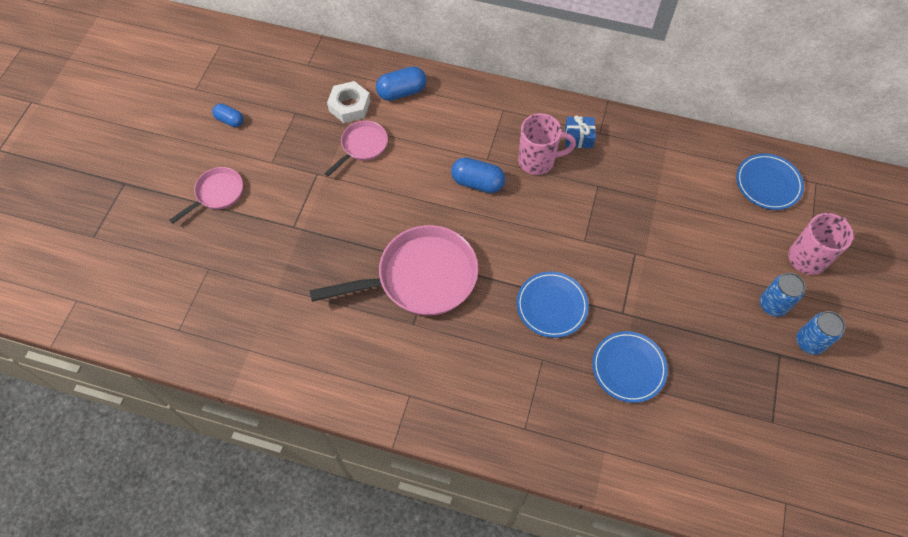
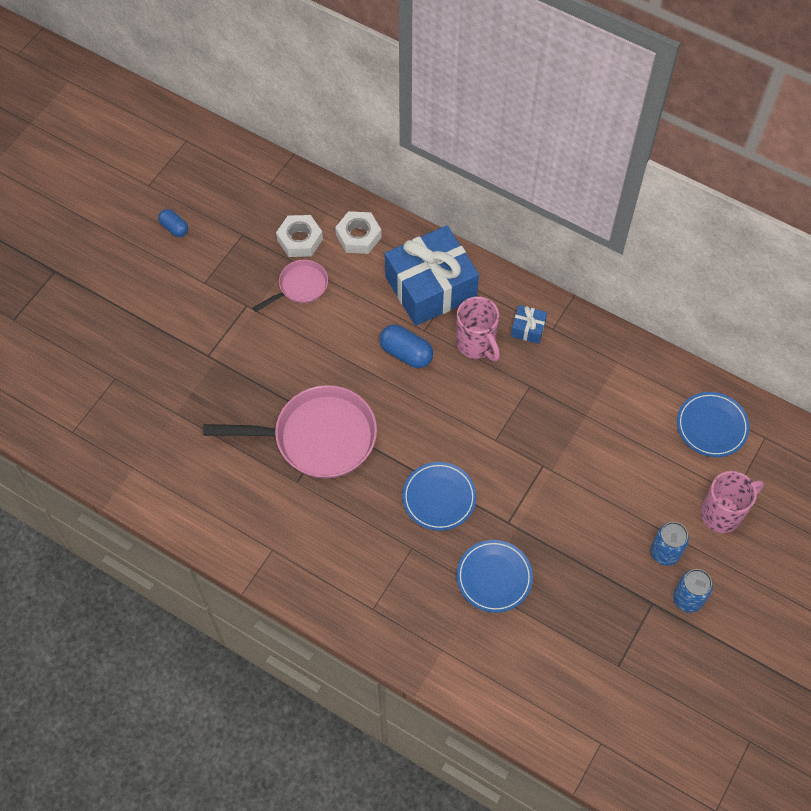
camera: 15 degrees right, 0 degrees up
pink pan [169,167,243,224] -> none
blue capsule [376,66,427,101] -> white nut [335,211,381,254]
pink mug [518,113,576,175] -> pink mug turned 45 degrees clockwise [456,297,500,361]
none -> blue gift [385,225,479,326]

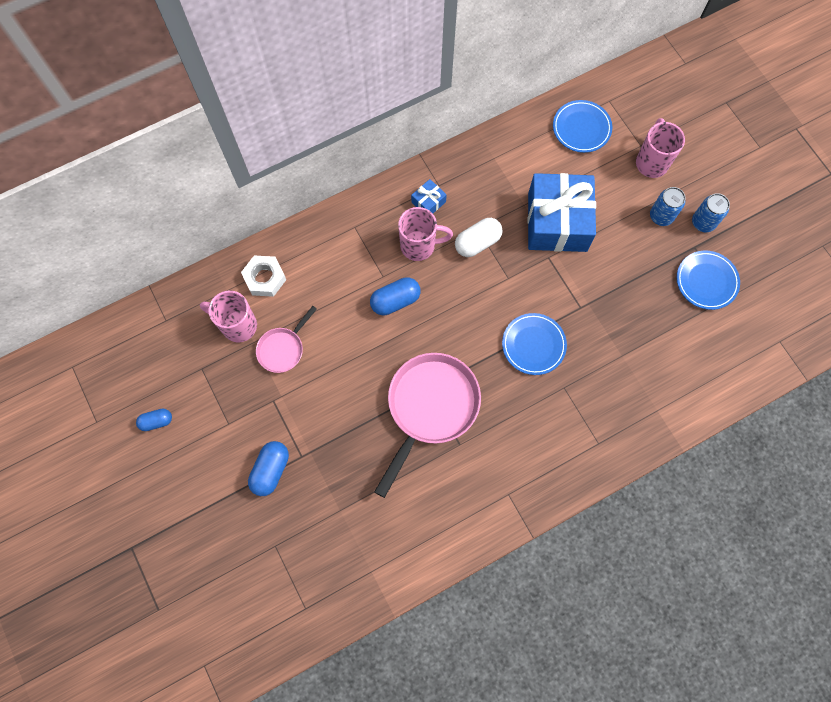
camera: 60 degrees left, 10 degrees up
pink pan [253,260,328,312] -> pink pan turned 135 degrees counterclockwise [256,306,317,373]
white nut [276,215,323,257] -> pink mug [200,291,257,342]
blue gift [385,225,479,326] -> blue gift moved to [528,173,596,252]
blue plate [457,540,533,613] -> blue plate moved to [677,251,740,310]
none -> blue capsule [248,441,289,496]
none -> white capsule [455,218,503,257]

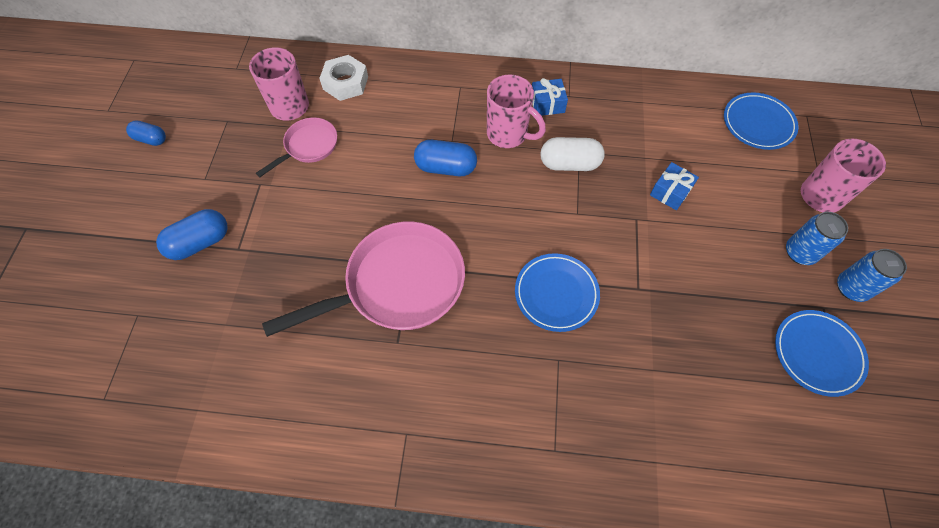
camera: 35 degrees right, 10 degrees down
pink pan [256,306,317,373] -> pink pan turned 150 degrees clockwise [256,117,337,177]
blue gift [528,173,596,252] -> blue gift [650,162,699,210], size x0.41

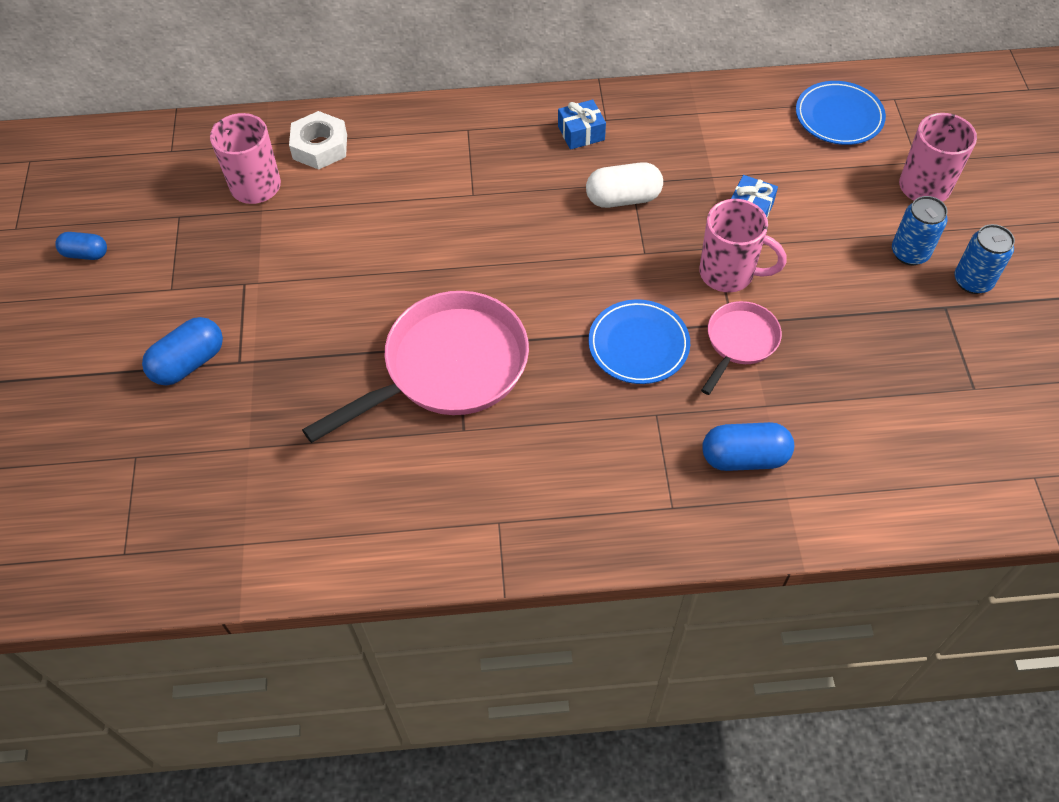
camera: 10 degrees left, 5 degrees down
pink pan [256,117,337,177] -> pink pan moved to [701,301,782,395]
blue capsule [414,140,477,176] -> blue capsule moved to [702,422,794,471]
pink mug [487,75,546,148] -> pink mug moved to [699,199,786,292]
blue plate [775,310,869,397] -> none

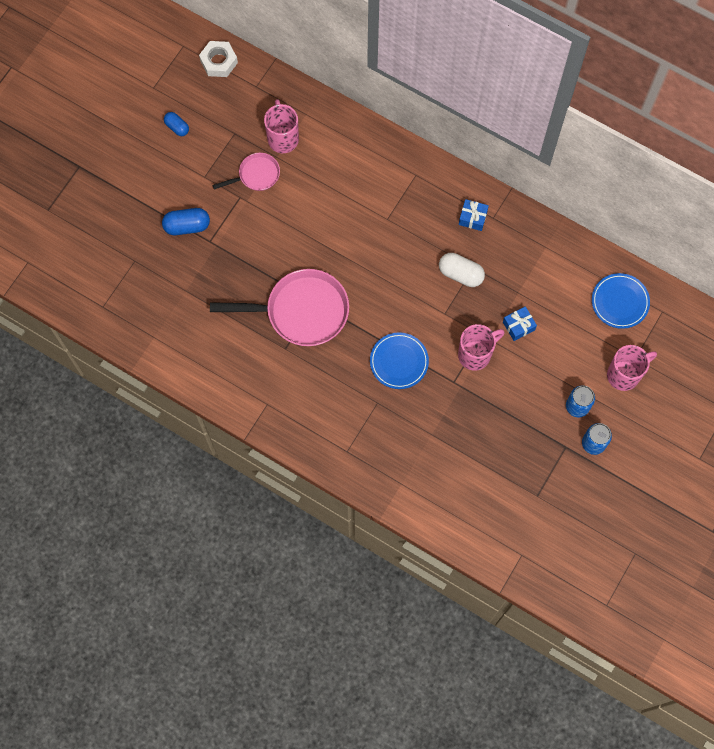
camera: 35 degrees right, 15 degrees up
white nut [289,111,347,170] -> white nut moved to [199,41,238,77]
pink mug [699,199,786,292] -> pink mug turned 90 degrees counterclockwise [458,324,505,371]
pink pan [701,301,782,395] -> pink pan moved to [212,153,280,191]
blue capsule [702,422,794,471] -> none

